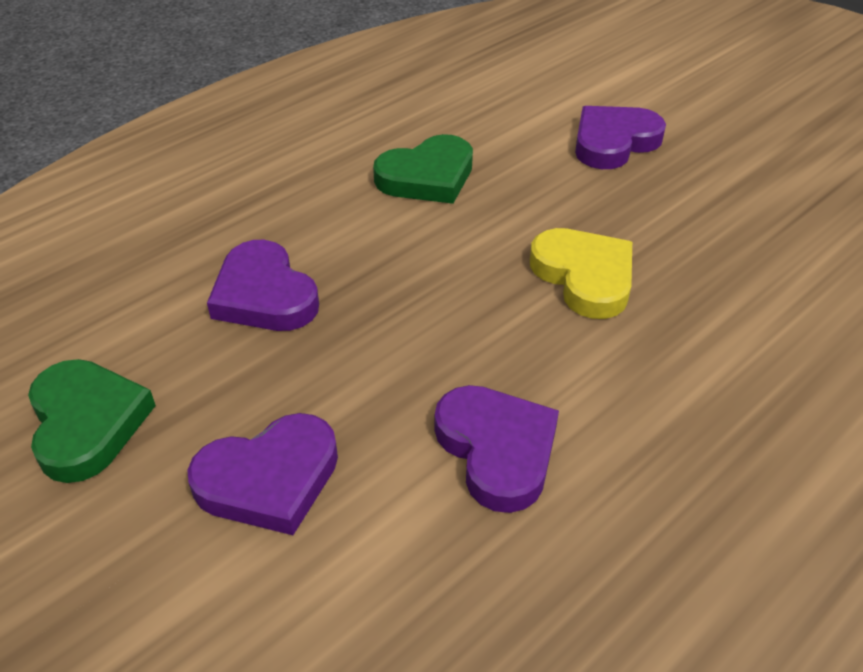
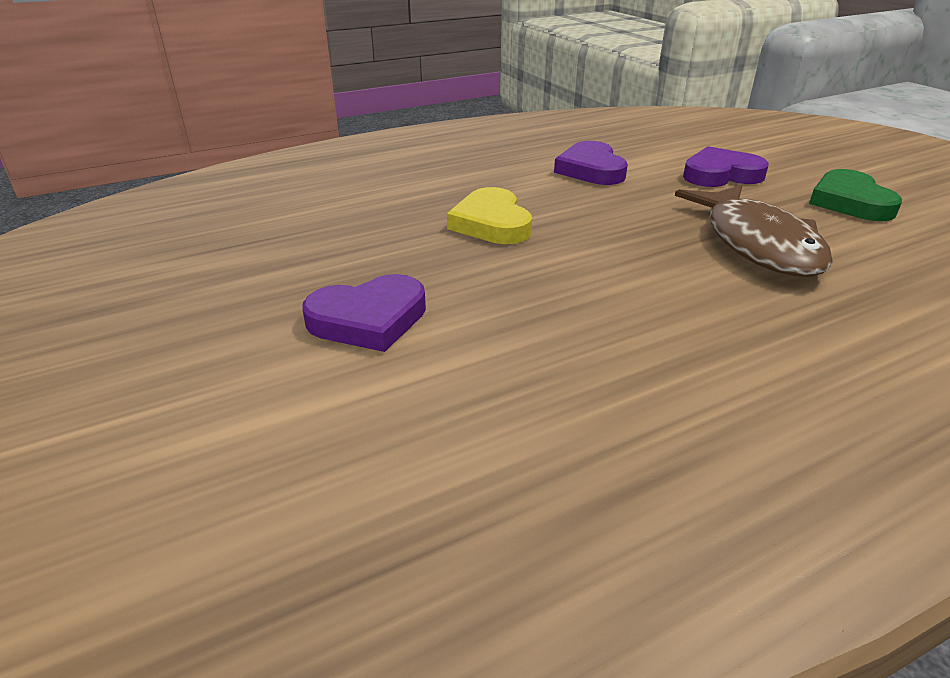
camera: 165 degrees left, 10 degrees down
purple heart [207,240,319,331] -> brown fish [675,185,833,277]
green heart [373,134,473,204] -> none

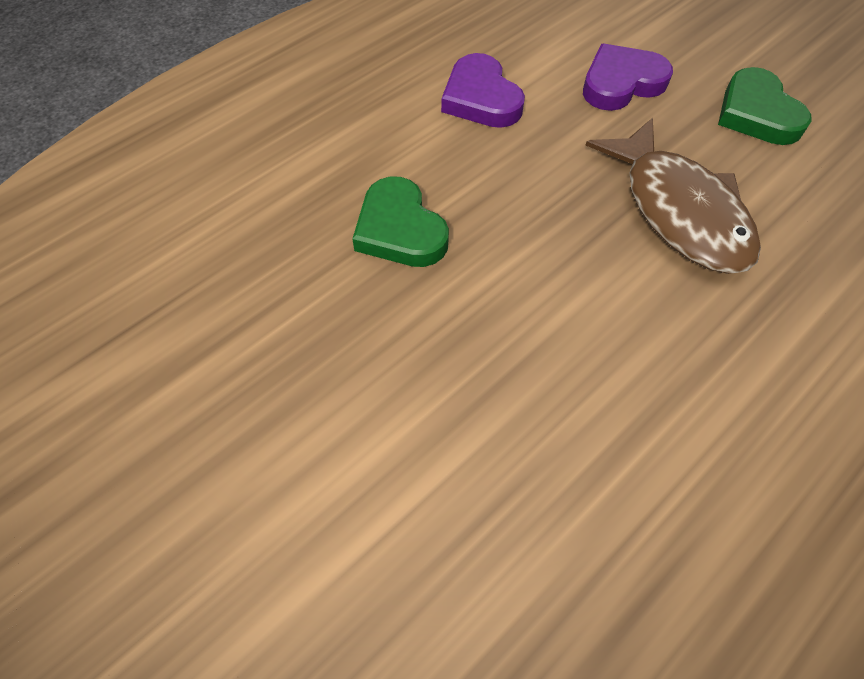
camera: 15 degrees left, 25 degrees up
purple heart [302,274,426,352] -> none
yellow heart [447,187,532,244] -> green heart [352,176,449,267]

